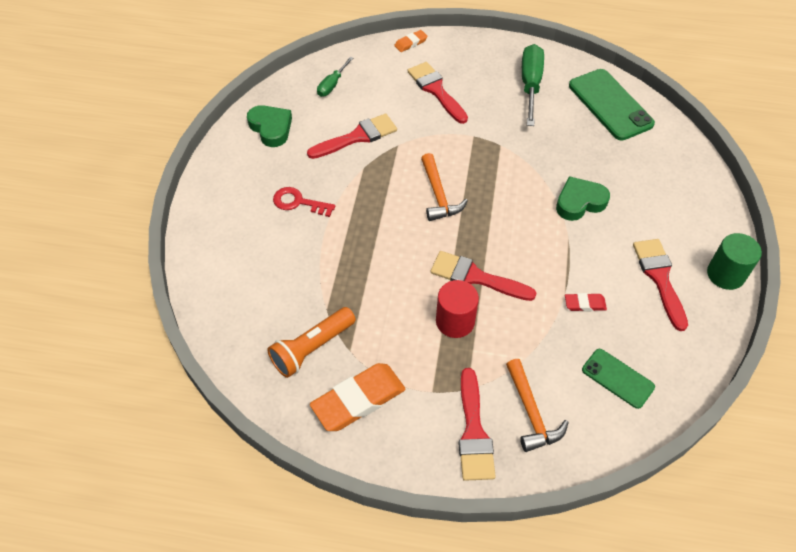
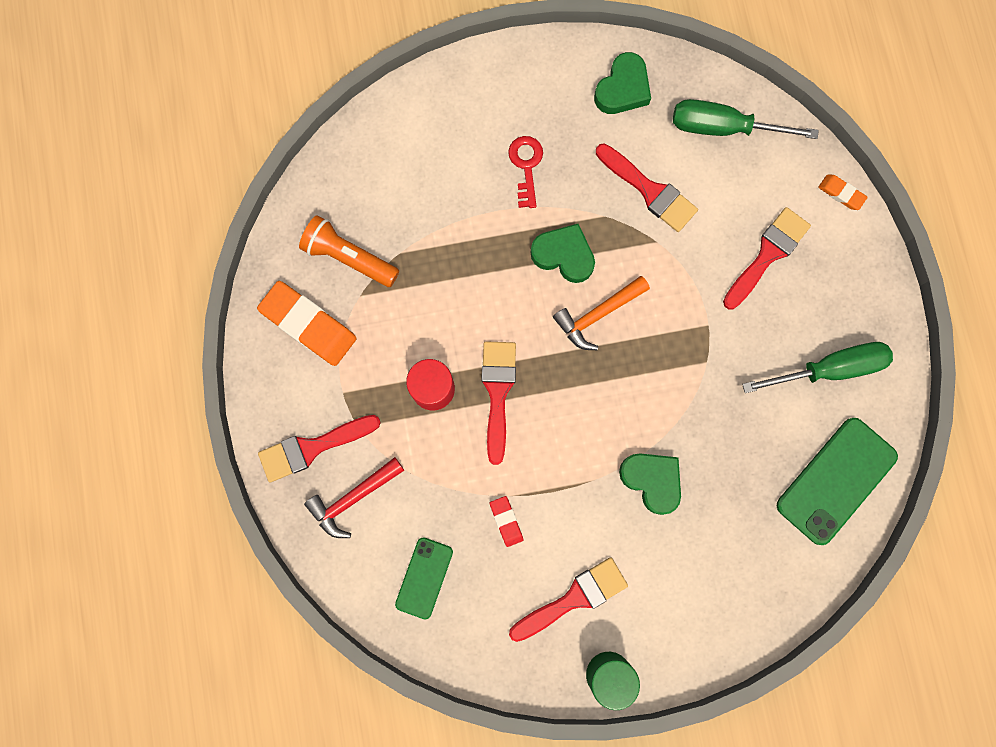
camera: 70 degrees right, 25 degrees up
green screwdriver [317,57,353,97] -> green screwdriver [673,99,819,139], size x1.78
orange hammer [506,359,569,452] -> red hammer [304,457,404,538]
none -> green heart [531,224,595,283]

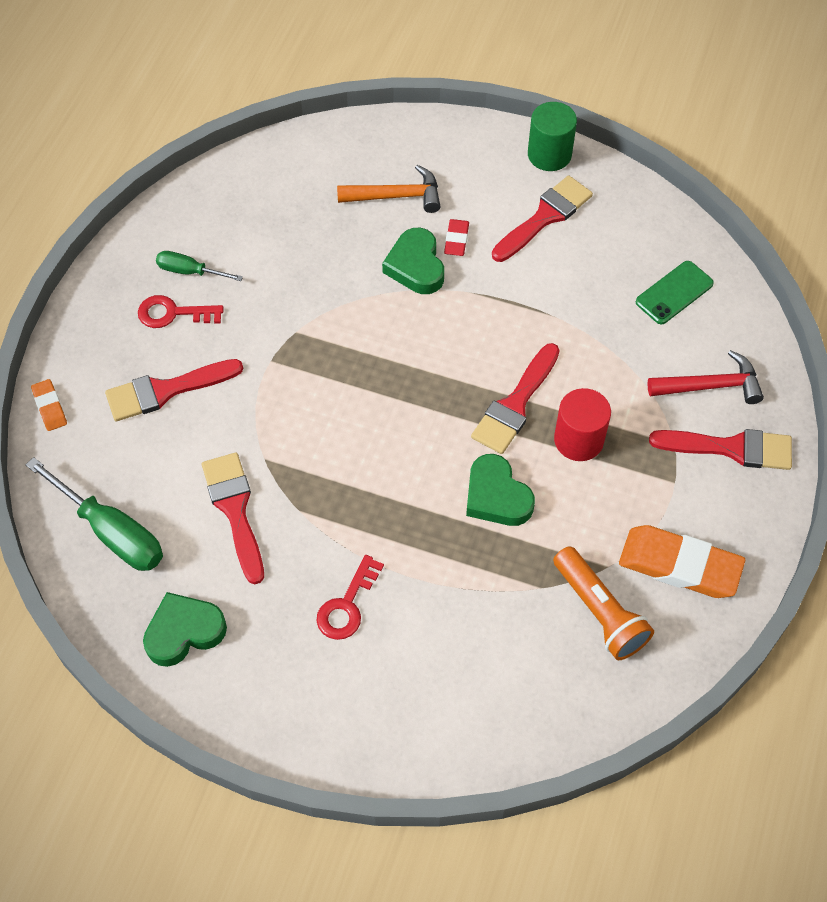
camera: 150 degrees left, 20 degrees down
orange eraser [257,281,356,366] -> orange eraser turned 45 degrees counterclockwise [619,525,745,598]
red eraser [490,496,523,547] -> red eraser moved to [444,219,469,256]
red brush [509,557,628,642] -> red brush turned 135 degrees clockwise [492,175,593,262]
green heart [531,224,595,283] -> green heart moved to [466,454,535,526]
orange hammer [553,276,650,350] -> orange hammer moved to [337,165,441,213]
green screwdriver [742,342,893,393] -> green screwdriver [156,251,243,281], size x0.56
green phone [777,418,898,545] -> none
none -> red key [138,295,224,328]

